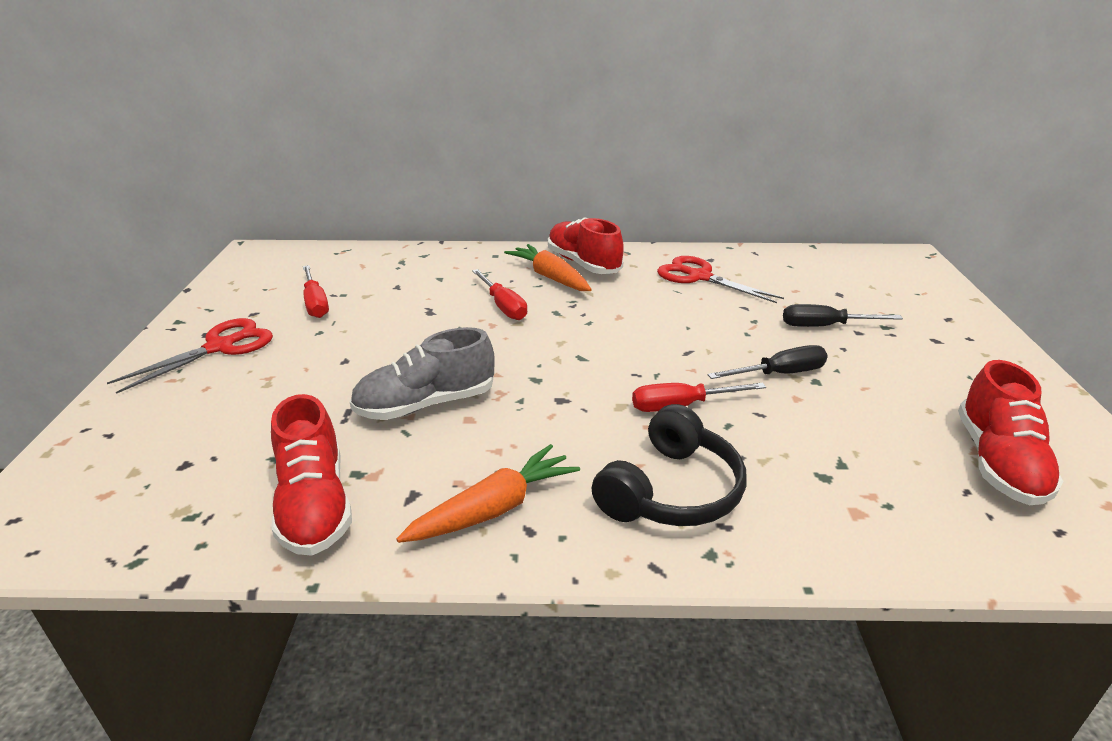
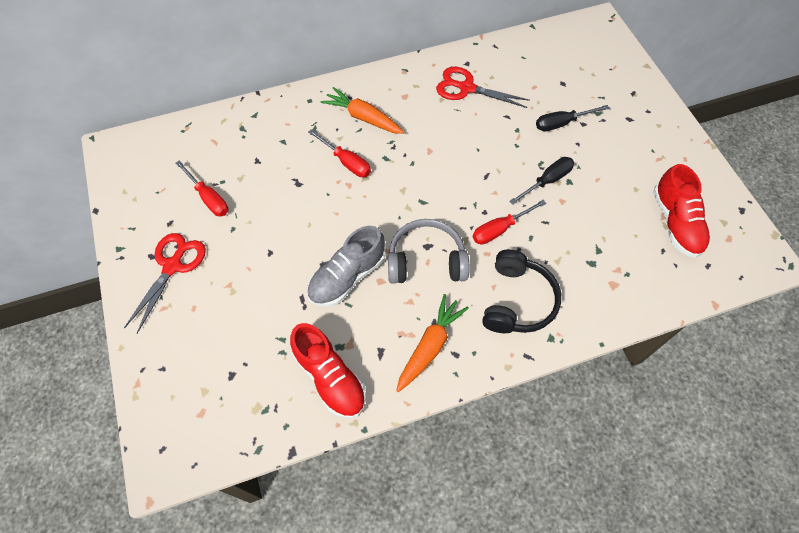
camera: 20 degrees left, 30 degrees up
red shoe [548,217,624,274] -> none
none -> grey headphones [388,219,469,284]

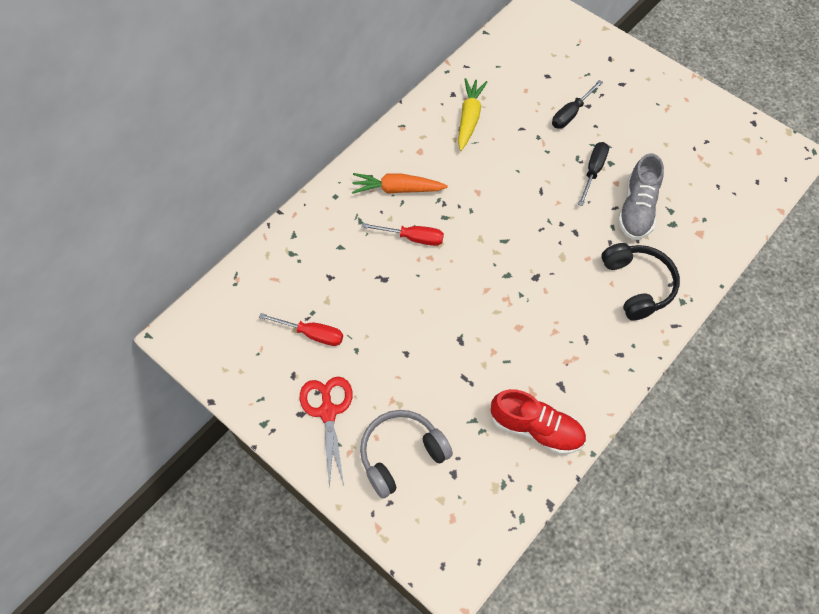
camera: 30 degrees left, 0 degrees up
grey shoe [307,226,386,307] -> grey shoe moved to [618,153,664,240]
grey headphones [388,219,469,284] -> grey headphones moved to [360,410,453,499]
orange carrot [396,294,469,392] -> none
red scissors [436,67,530,108] -> yellow carrot [458,78,487,151]
red screwdriver [473,200,546,245] -> none
red shoe [653,164,711,258] -> none

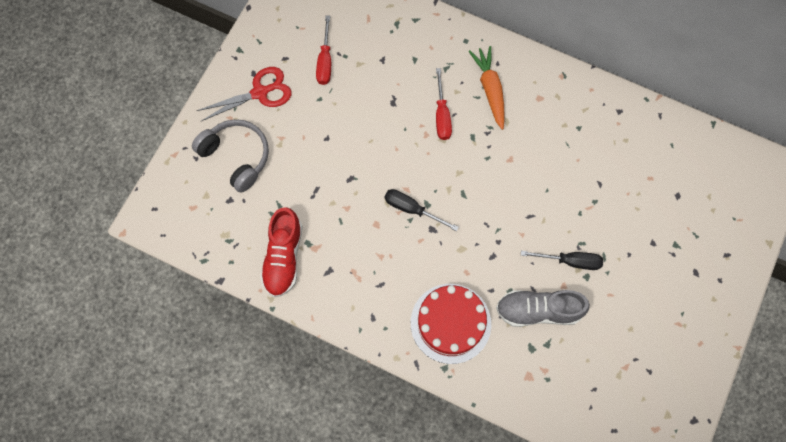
camera: 75 degrees right, 10 degrees up
yellow carrot [458,78,487,151] -> none
black screwdriver [552,80,603,129] -> black screwdriver moved to [384,189,459,231]
black headphones [601,243,680,321] -> red cake [411,284,491,364]

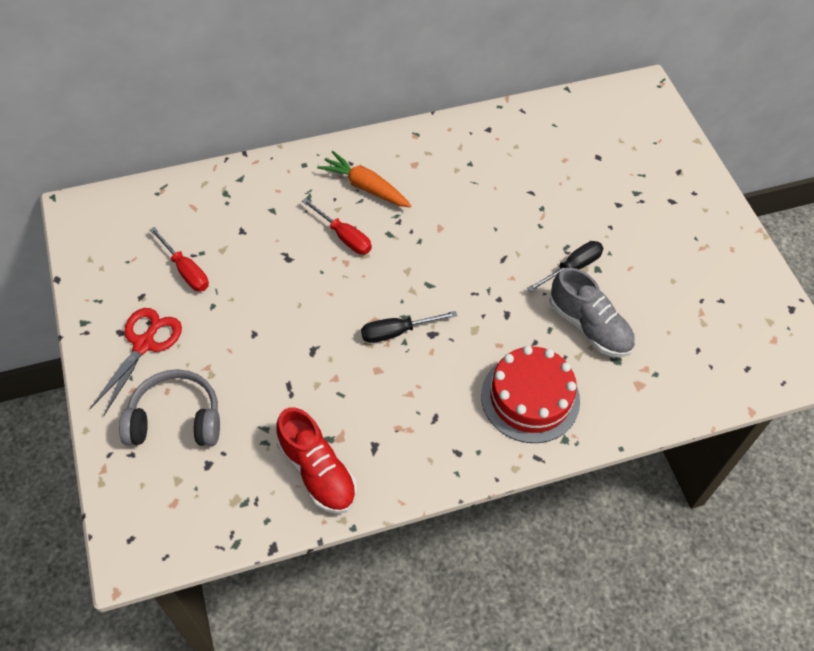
camera: 45 degrees left, 15 degrees down
grey shoe [496,290,590,327] -> grey shoe turned 90 degrees counterclockwise [549,268,635,357]

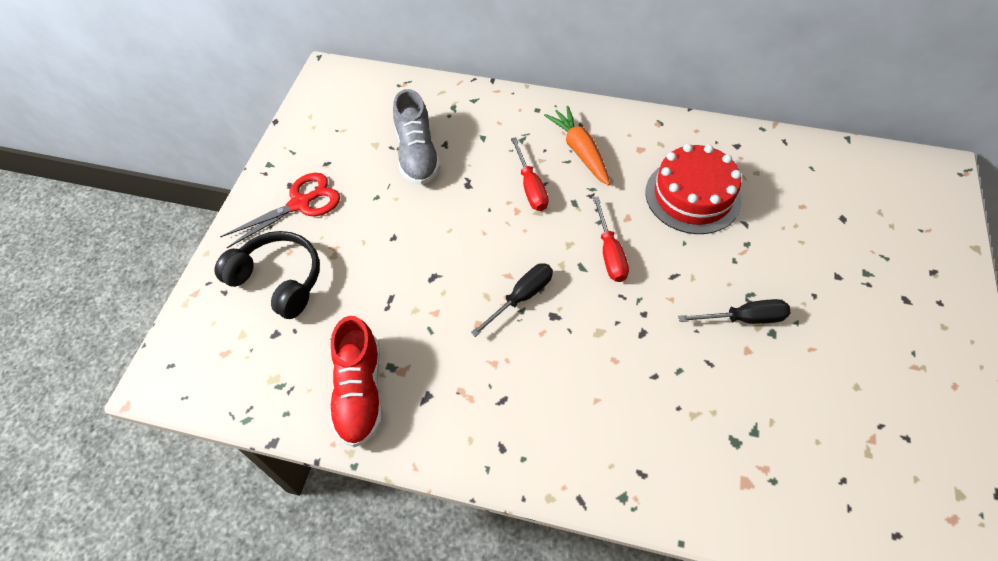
camera: 35 degrees right, 0 degrees up
grey headphones [119,369,220,446] -> black headphones [214,231,320,319]
red screwdriver [150,227,209,292] -> red screwdriver moved to [593,197,629,282]
black screwdriver [361,311,457,343] -> black screwdriver turned 120 degrees clockwise [471,263,553,337]
red cake [481,346,580,443] -> red cake moved to [645,144,742,234]
grey shoe [549,268,635,357] -> grey shoe moved to [393,89,441,185]

